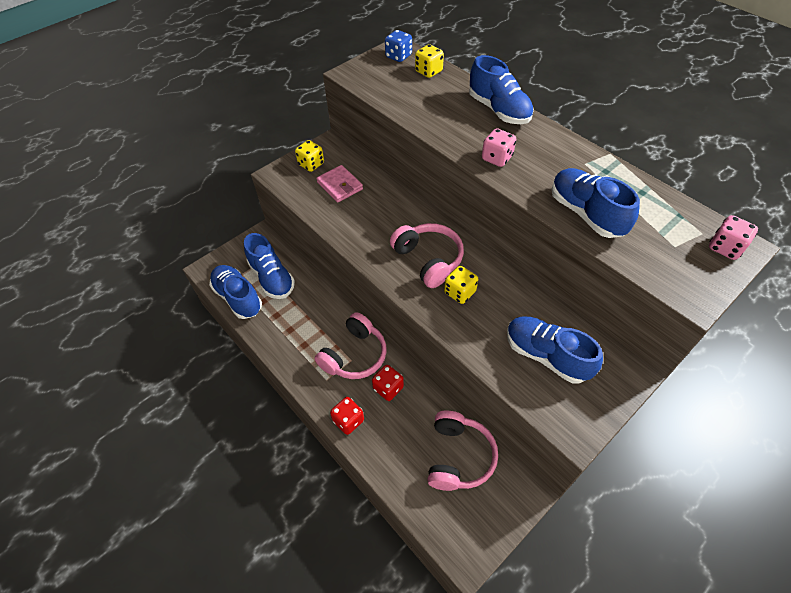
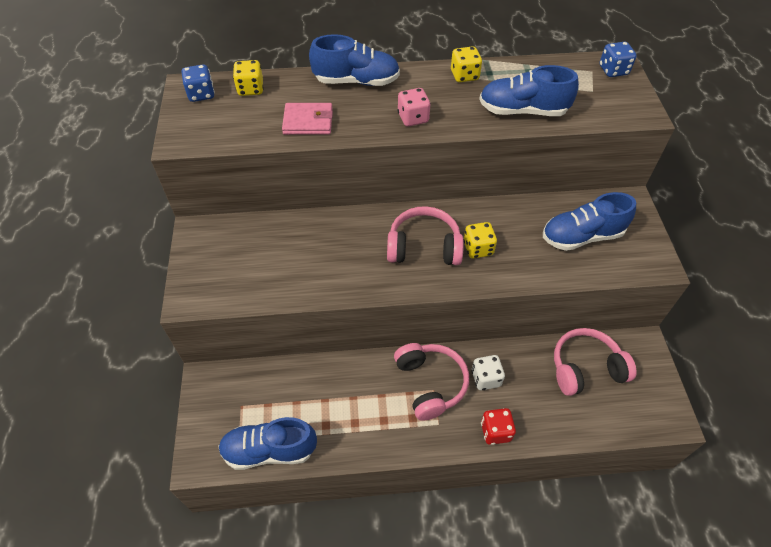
camera: 55 degrees left, 0 degrees up
blue shoe [244,233,295,299] -> none
yellow dice [295,140,324,172] -> yellow dice moved to [451,46,482,82]
pink wallet [316,165,363,203] -> pink wallet moved to [282,103,333,135]
red dice [372,365,404,401] -> white dice [471,355,505,390]
pink headphones [427,411,498,491] -> pink headphones turned 60 degrees counterclockwise [554,328,637,396]
pink dice [709,215,758,260] -> blue dice [600,42,637,77]

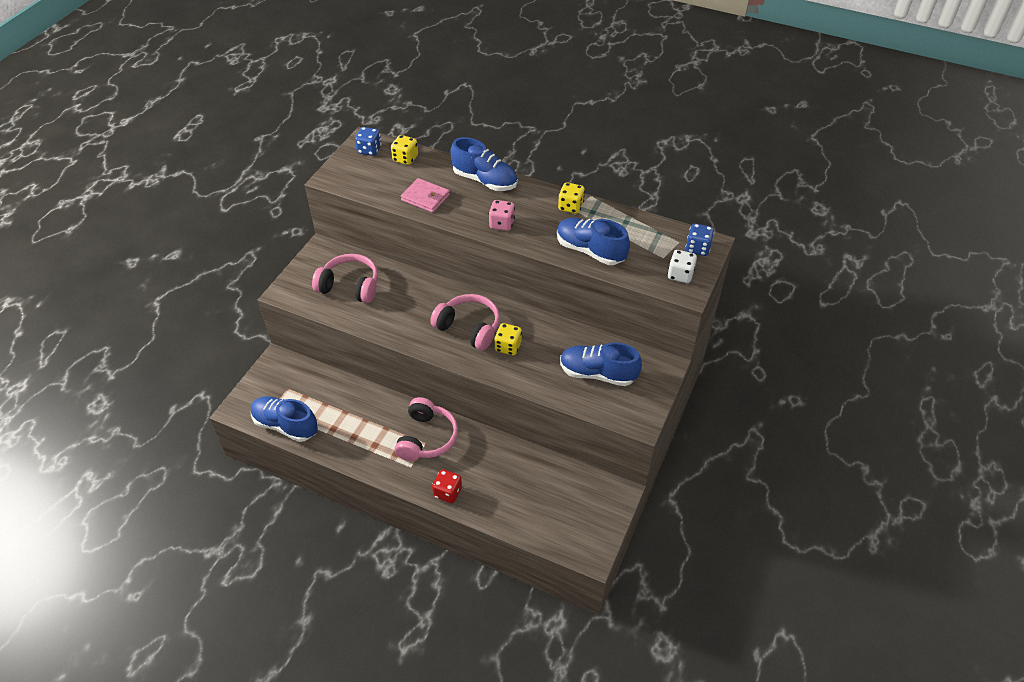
camera: 30 degrees right, 5 degrees down
white dice [471,355,505,390] -> white dice moved to [667,250,697,283]
pink headphones [554,328,637,396] -> pink headphones moved to [312,254,378,303]

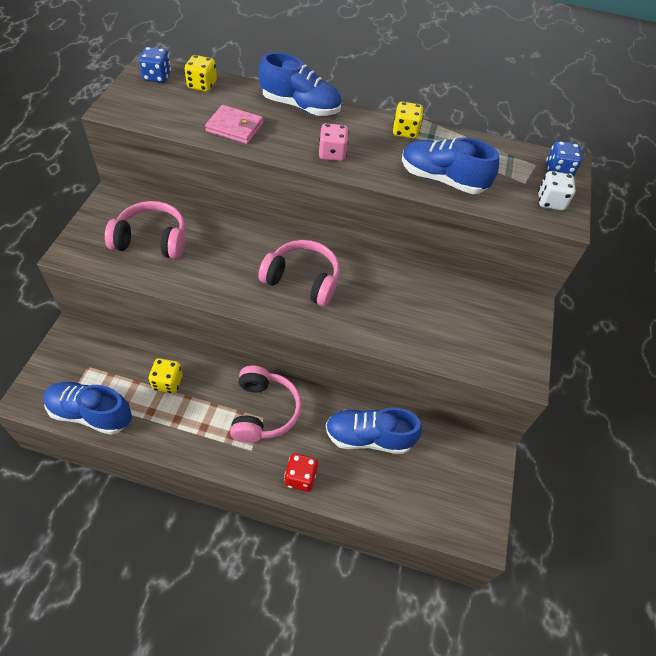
camera: 15 degrees left, 5 degrees up
yellow dice [494,323,522,355] -> yellow dice moved to [148,358,183,393]
blue shoe [560,342,642,386] -> blue shoe moved to [326,407,422,454]

